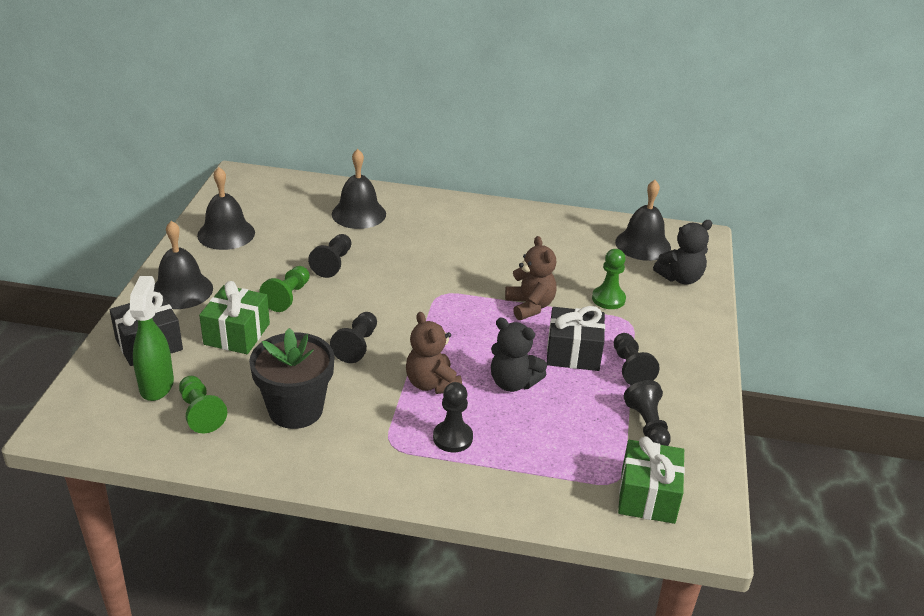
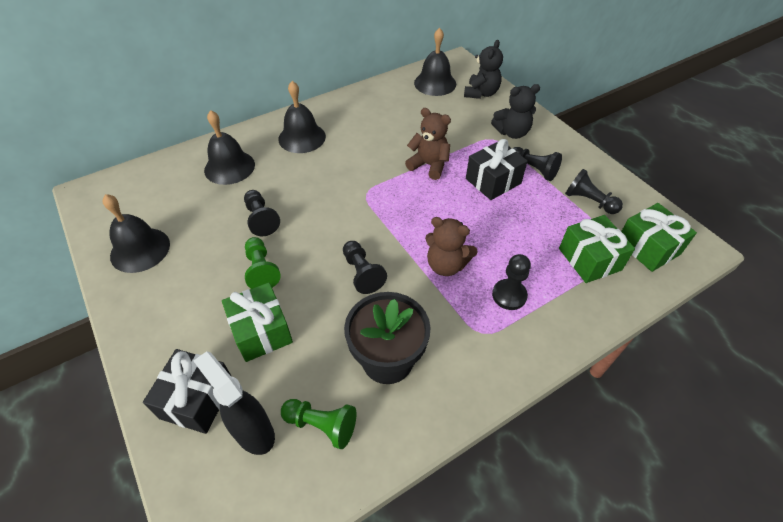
camera: 40 degrees left, 15 degrees up
green spray bottle [130,276,174,401] -> black spray bottle [194,351,275,455]
black bell [154,221,213,309] -> black bell moved to [278,81,326,153]
black teddy bear [491,318,547,392] -> black teddy bear moved to [491,84,540,139]
green pawn [592,249,626,309] -> none
none -> green gift [559,215,635,283]

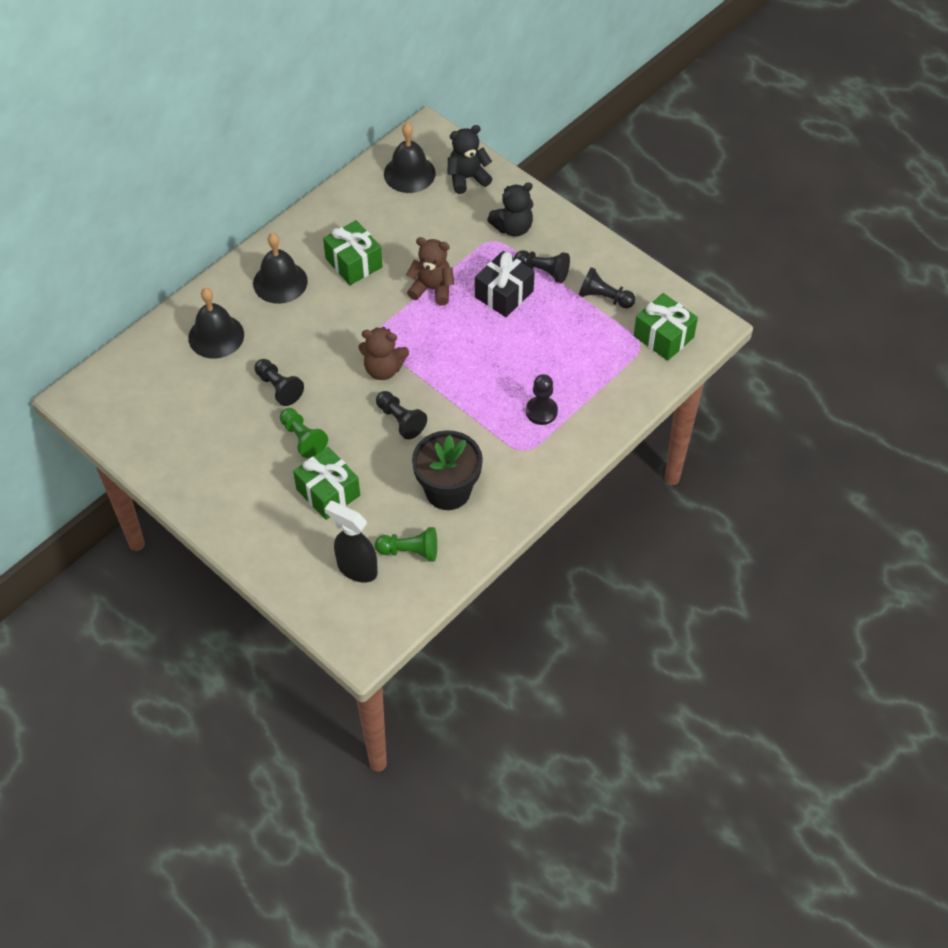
camera: 15 degrees left, 5 degrees up
black bell [103,194,170,273] -> none
black gift [143,349,232,434] -> none
brown teddy bear [425,217,478,276] -> brown teddy bear moved to [358,327,409,380]
black teddy bear [464,40,503,99] -> black teddy bear turned 120 degrees counterclockwise [447,125,492,194]
green gift [559,215,635,283] -> green gift moved to [323,220,383,285]

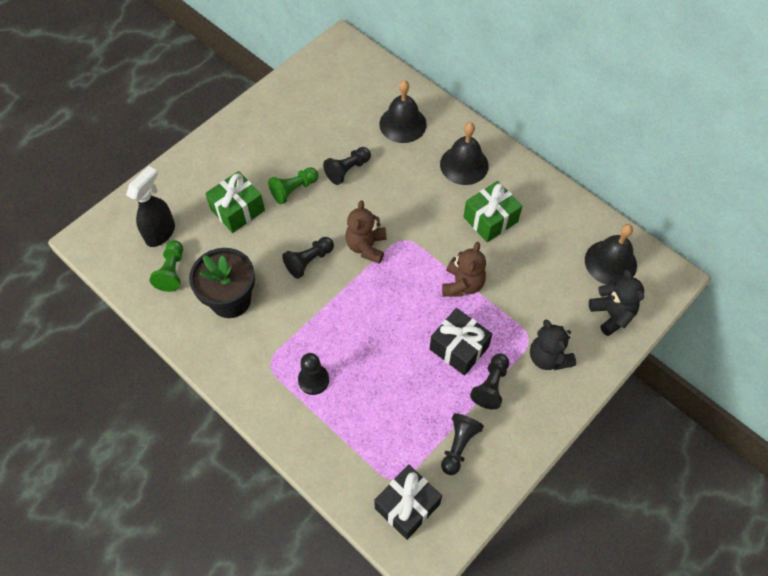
camera: 90 degrees right, 5 degrees up
green gift [634,293,698,361] -> black gift [374,465,442,540]

